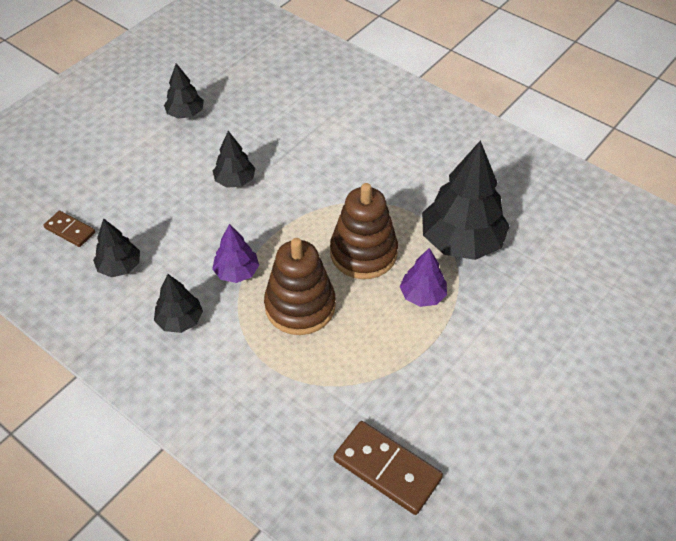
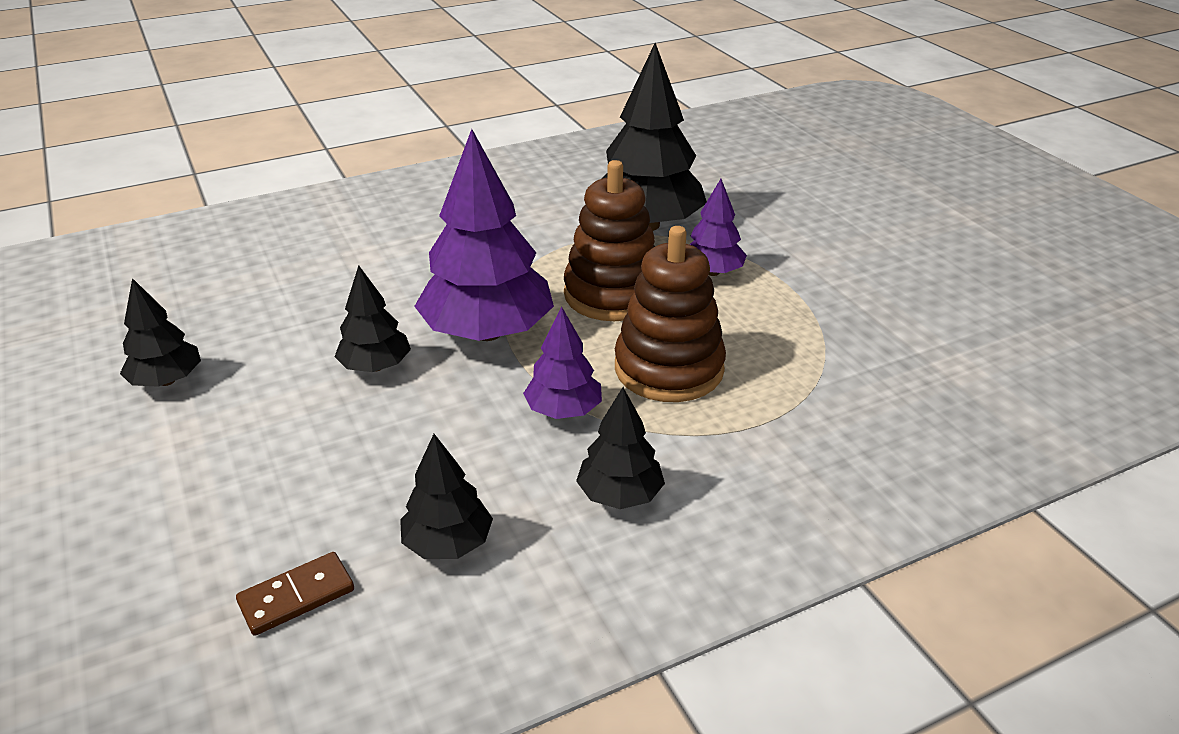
camera: 65 degrees left, 15 degrees down
brown domino [334,421,443,515] -> none
none -> purple tree [414,129,554,341]

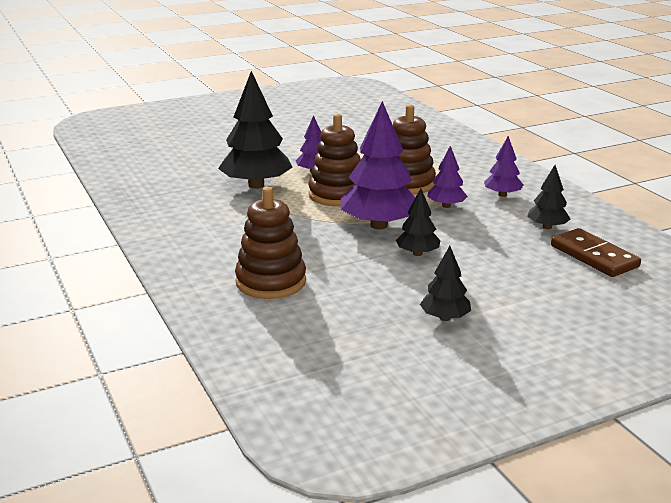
camera: 90 degrees left, 10 degrees down
brown domino [236,552,354,636] -> brown domino [551,228,641,277], size x1.70
black tree [576,387,665,509] -> purple tree [484,136,523,197]
none -> brown stacking toy [235,187,306,299]

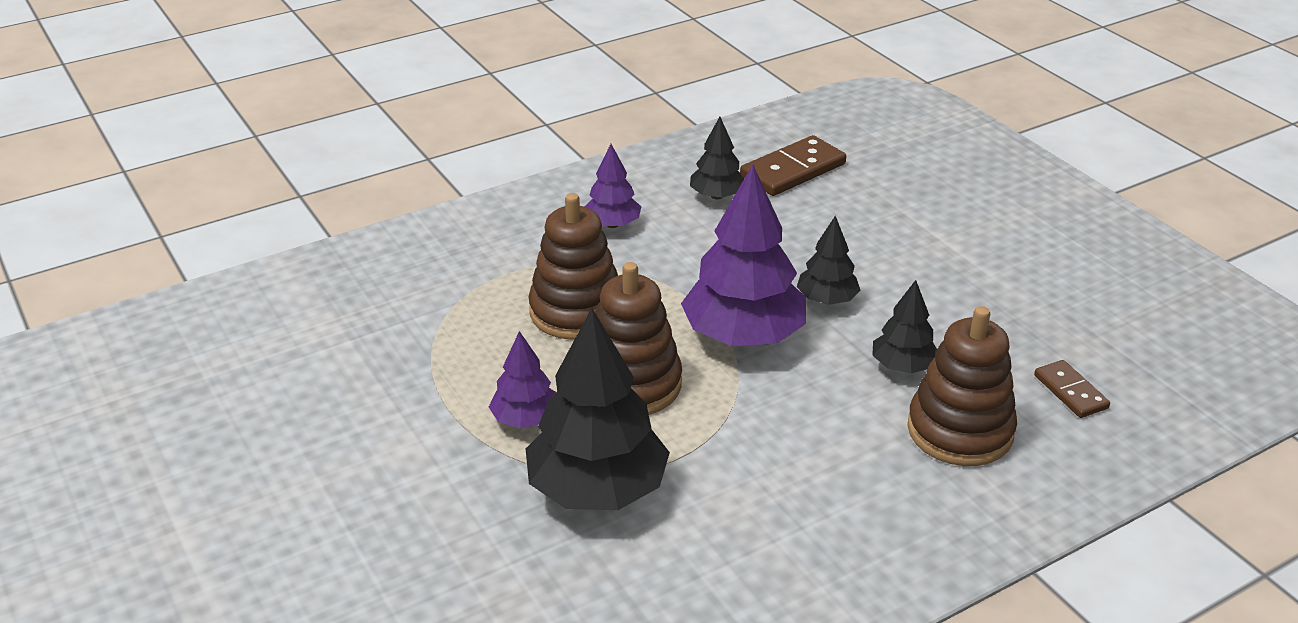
camera: 95 degrees left, 10 degrees up
black tree [420,246,471,321] -> black tree moved to [872,280,937,373]
purple tree [427,146,468,208] -> none
none -> brown domino [1034,360,1110,418]

